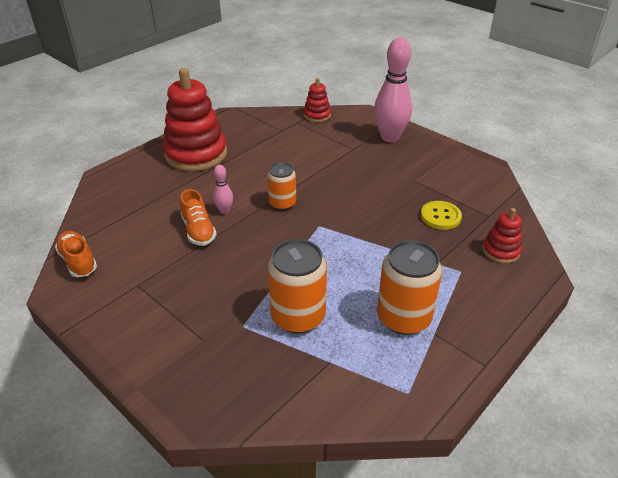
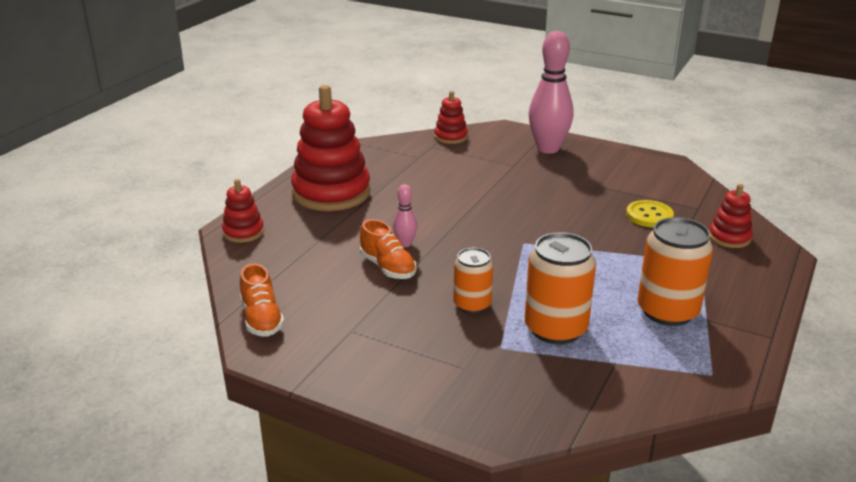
camera: 15 degrees left, 10 degrees down
orange shoe [55,231,97,277] -> orange shoe turned 150 degrees counterclockwise [240,263,284,337]
orange can [267,162,296,211] -> orange can moved to [453,248,493,314]
none -> red stacking toy [222,179,264,243]

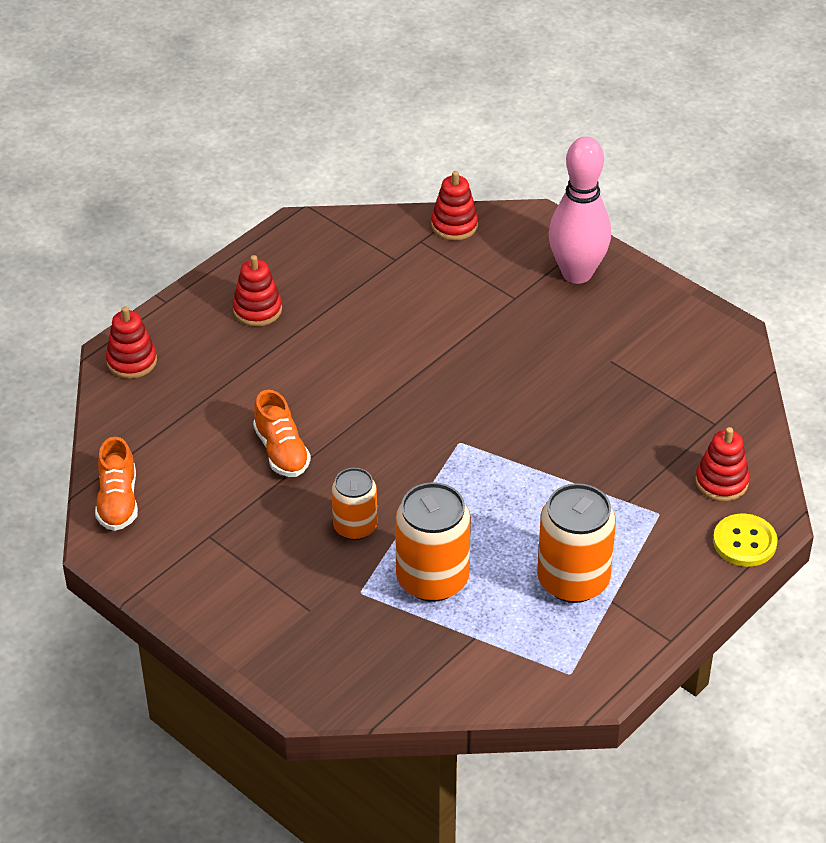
camera: 15 degrees right, 15 degrees up
red stacking toy [291,85,370,211] -> red stacking toy [233,255,282,327], size x0.48
pink bowling pin [393,184,417,247] -> none
yellow button [626,200,674,228] -> yellow button moved to [713,513,778,567]

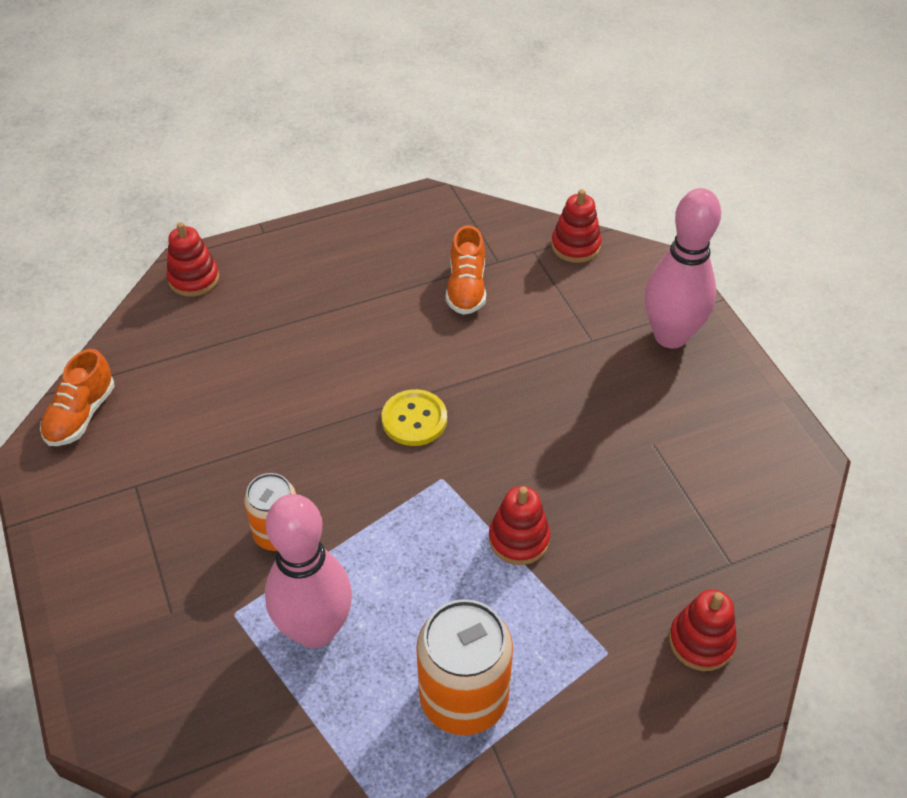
camera: 25 degrees right, 5 degrees up
red stacking toy [233,255,282,327] -> red stacking toy moved to [489,486,550,565]
orange shoe [253,390,311,477] -> orange shoe moved to [446,225,486,315]
orange can [395,482,471,602] -> pink bowling pin [265,494,352,648]
yellow button [713,513,778,567] -> yellow button moved to [382,389,447,446]

